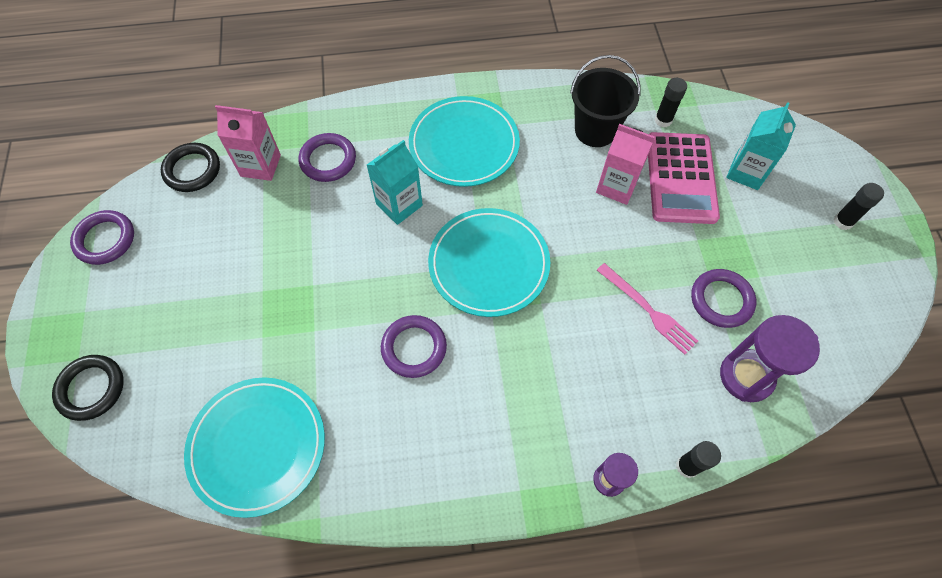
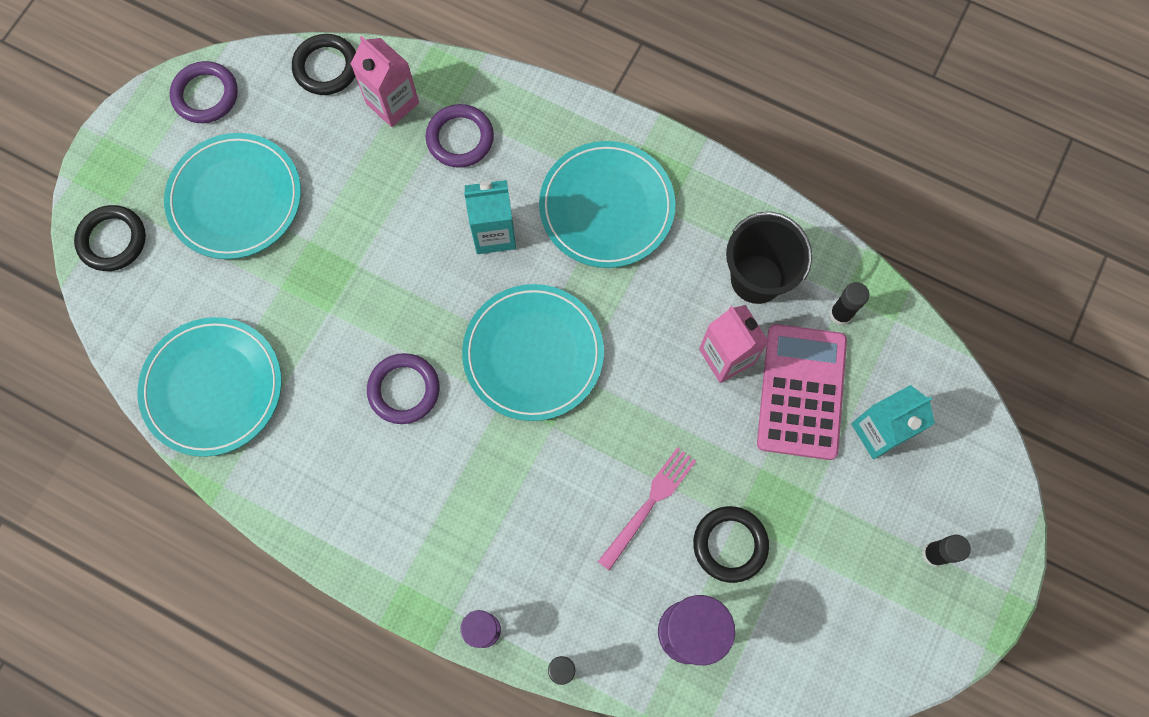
camera: 35 degrees right, 10 degrees up
pink fork [597,263,698,355] -> pink fork turned 135 degrees counterclockwise [598,447,696,571]
pink calculator [648,132,720,224] -> pink calculator turned 150 degrees clockwise [757,324,847,460]
purple ring [691,269,756,328] -> black ring [693,506,769,583]
none -> turquoise plate [164,133,301,259]

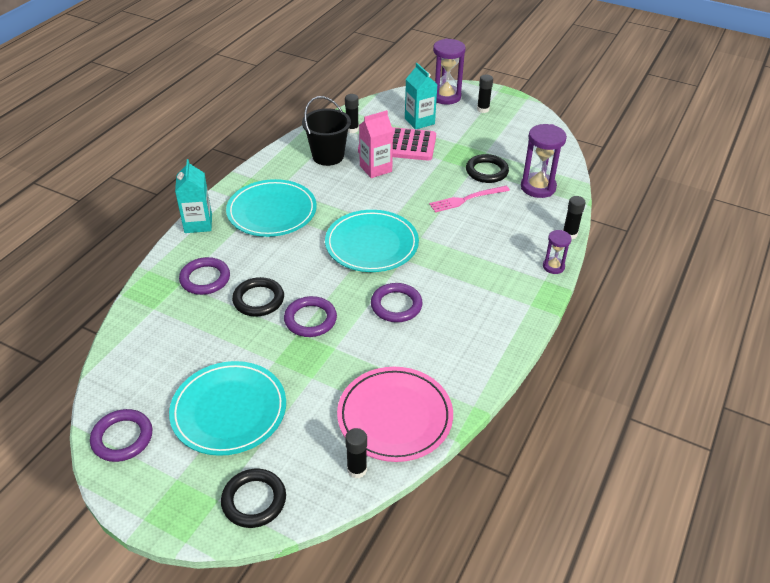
camera: 90 degrees left, 30 degrees down
turquoise plate [138,317,282,457] -> pink plate [337,367,453,462]
black ring [292,34,356,95] -> black ring moved to [232,277,284,317]
pink carton [351,36,419,127] -> none
turquoise carton [464,180,516,254] -> turquoise carton moved to [175,159,212,233]
pink fork [598,447,696,571] -> pink fork turned 60 degrees counterclockwise [429,186,510,213]
none -> purple ring [284,296,337,337]
none -> black glue stick [345,428,367,479]
none -> purple hourglass [433,38,466,105]

